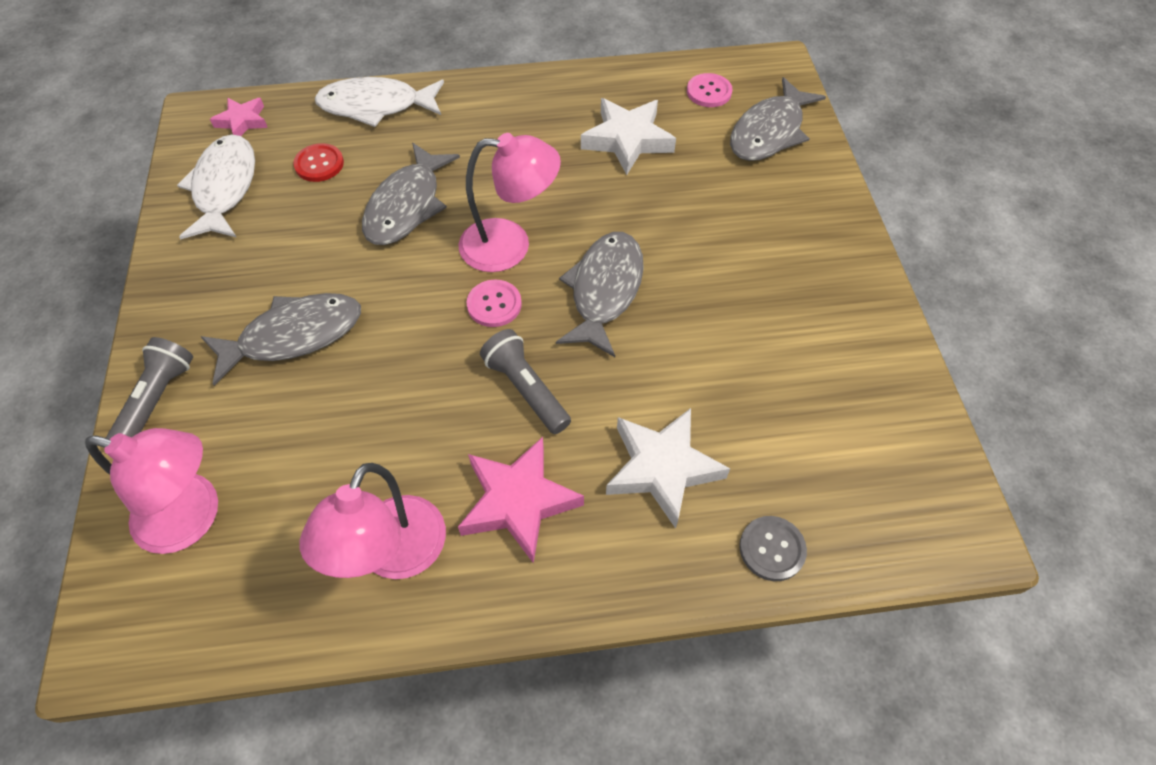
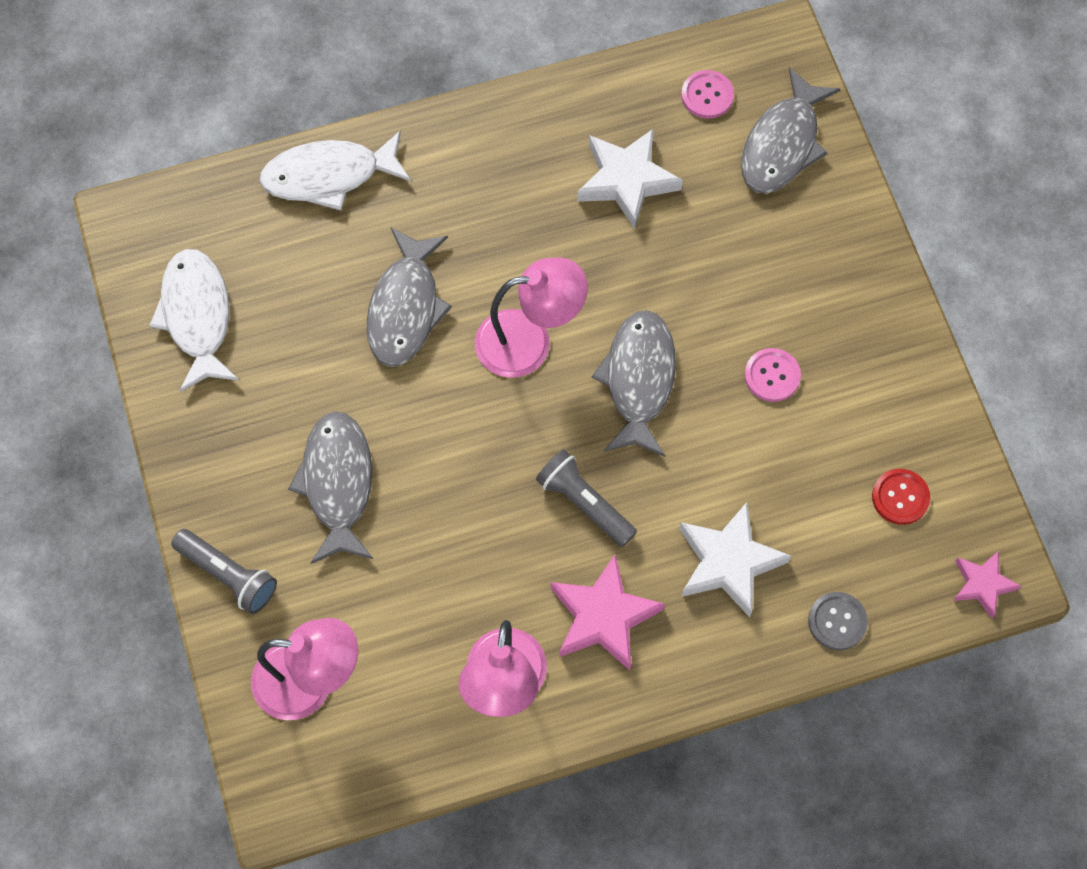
camera: 10 degrees left, 10 degrees up
grey flashlight [106,337,193,439] -> grey flashlight turned 120 degrees clockwise [171,529,277,614]
grey fish [200,293,361,386] -> grey fish turned 60 degrees counterclockwise [288,411,373,564]
pink star [210,98,268,136] -> pink star moved to [953,551,1021,618]
red button [293,143,344,182] -> red button moved to [872,469,930,525]
pink button [467,280,522,327] -> pink button moved to [745,348,801,402]

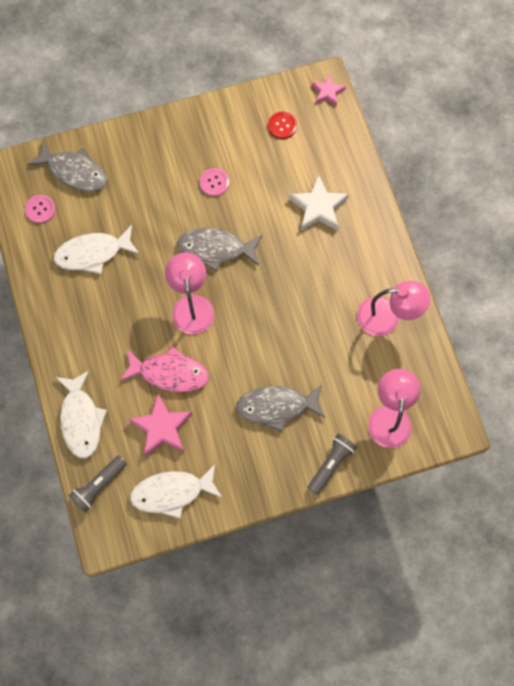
camera: 90 degrees left, 5 degrees up
grey fish [366,228,452,367] -> pink fish [120,345,209,392]
grey flashlight [536,449,637,547] -> grey flashlight moved to [69,455,127,512]
pink star [551,554,665,670] -> pink star moved to [129,394,192,456]
white star [577,128,683,229] -> white fish [54,225,140,274]
grey button [808,592,868,650] -> none

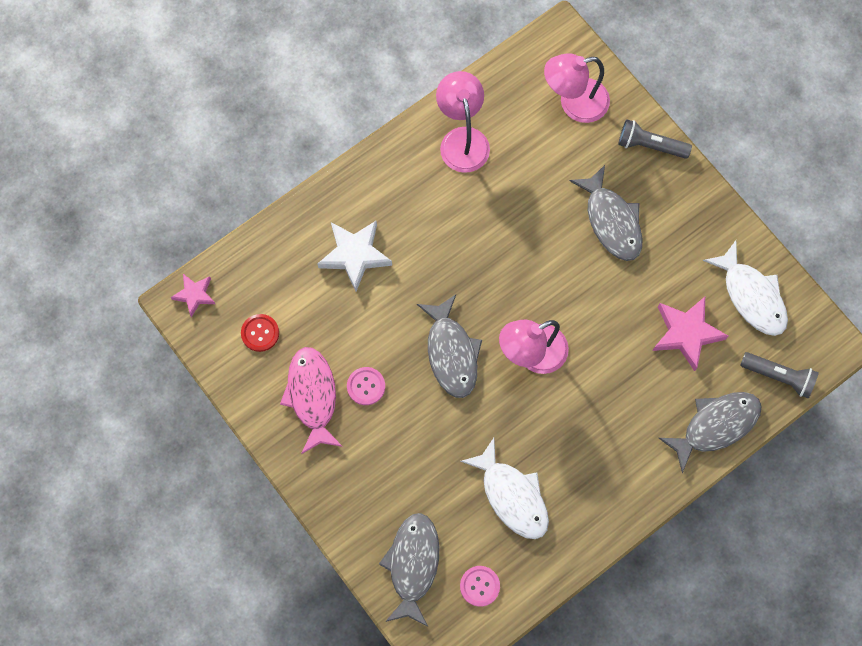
camera: 110 degrees left, 0 degrees up
white fish [56,371,107,459] -> grey fish [659,392,762,473]
pink fish [120,345,209,392] -> pink fish moved to [280,347,343,454]

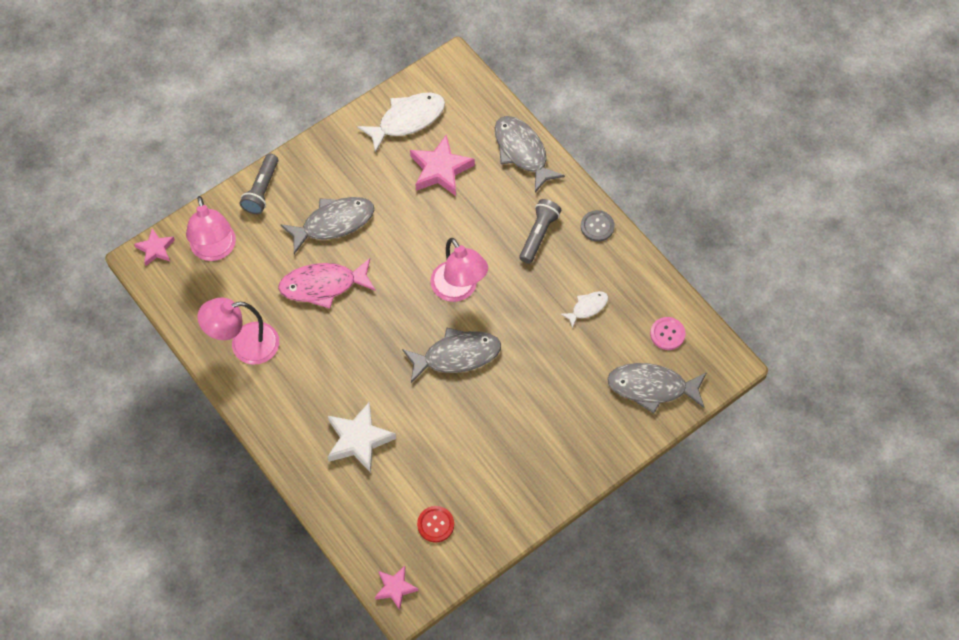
camera: 90 degrees left, 10 degrees down
pink fish [280,347,343,454] -> pink fish moved to [278,258,376,309]
pink button [347,367,385,405] -> none
white fish [461,438,549,539] -> white fish [561,291,608,329], size x0.53
grey flashlight [740,352,819,399] -> grey flashlight moved to [519,199,561,264]
none -> pink star [134,228,175,266]
none -> grey button [581,210,615,242]

